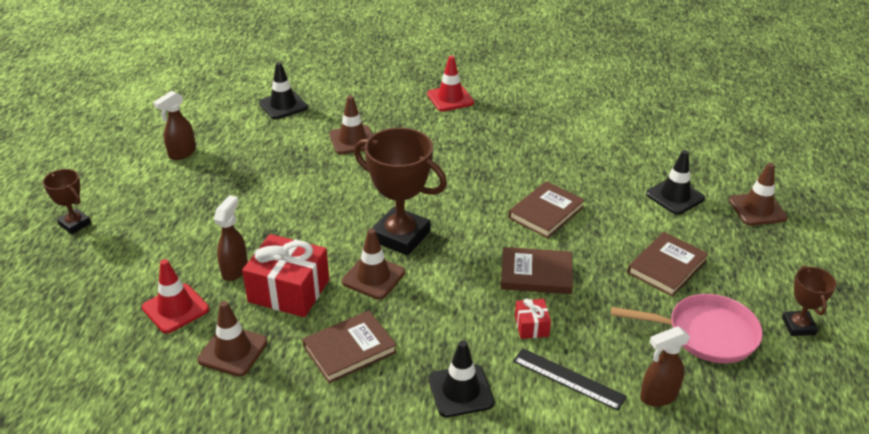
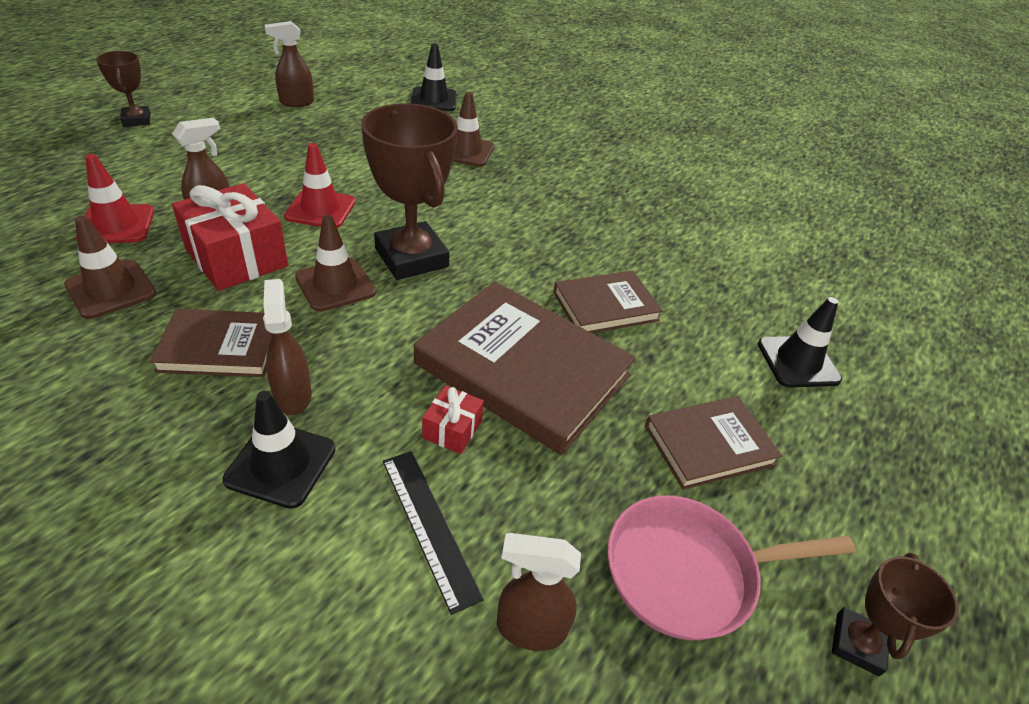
camera: 25 degrees right, 5 degrees up
red traffic cone [427,56,474,111] -> red traffic cone moved to [284,143,355,228]
brown book [501,247,573,294] -> brown book [414,281,636,455], size x1.77
pink pan [611,294,763,363] -> pink pan turned 135 degrees clockwise [608,495,856,640]
brown traffic cone [729,163,788,226] -> none
none -> brown spray bottle [263,279,312,415]

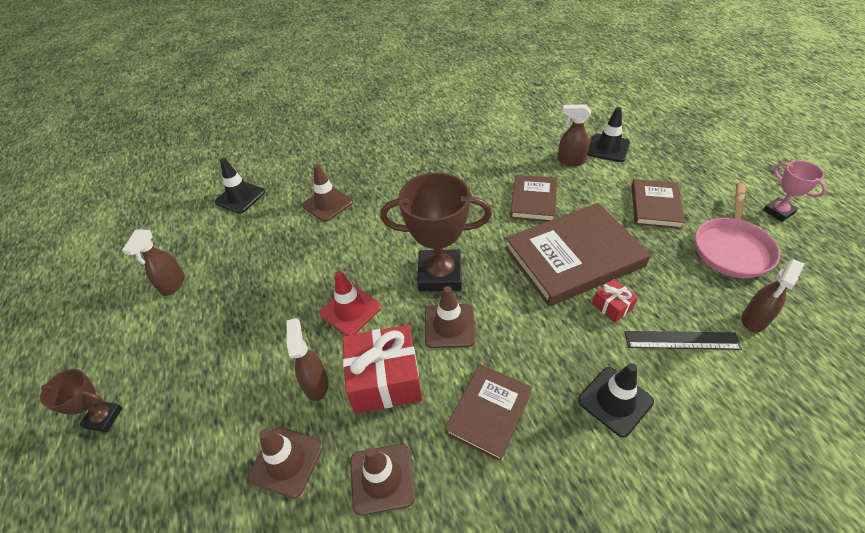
camera: 50 degrees left, 5 degrees up
red traffic cone [76,154,154,243] -> brown traffic cone [248,427,323,499]
brown spray bottle [263,279,312,415] -> brown spray bottle moved to [558,105,591,166]
brown trophy [832,553,959,676] -> pink trophy [763,160,827,222]

